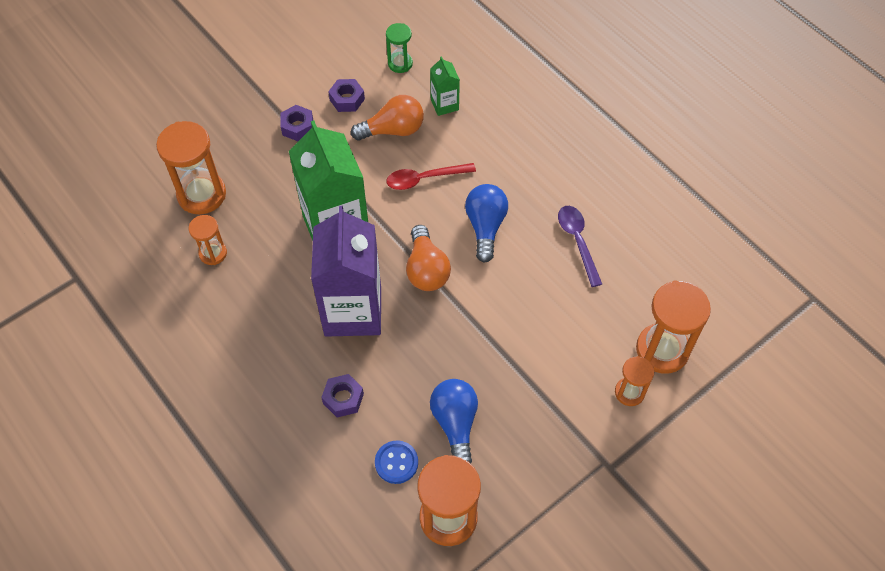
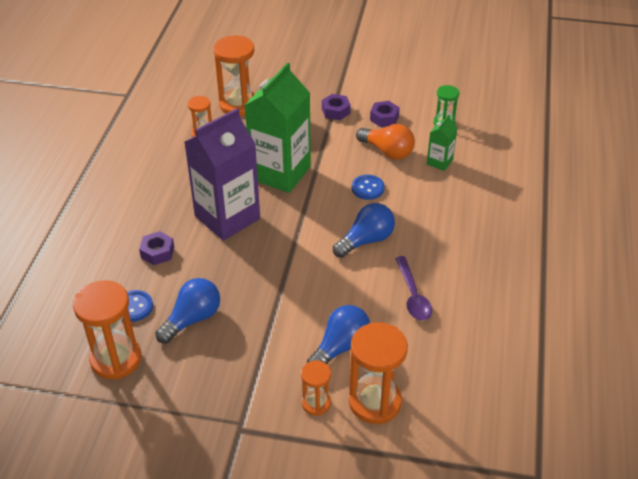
camera: 50 degrees right, 15 degrees down
red spoon [387,163,476,190] -> blue button [352,175,384,200]
orange light bulb [406,225,451,291] -> none
purple spoon [558,206,602,287] -> purple spoon turned 135 degrees clockwise [395,256,432,321]
none -> blue light bulb [307,305,370,364]

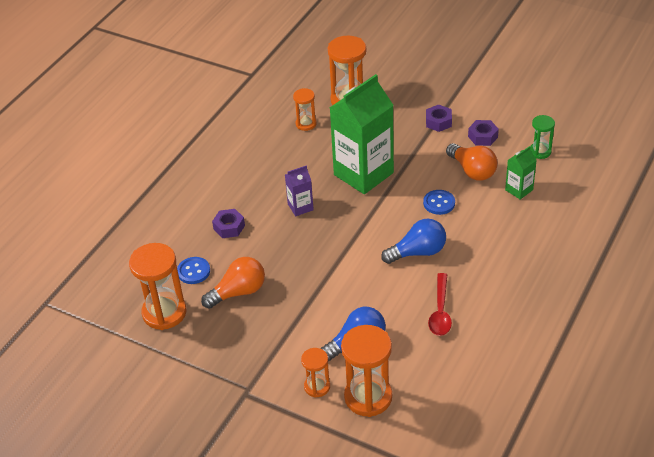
camera: 20 degrees right, 0 degrees up
blue light bulb [156,278,220,344] -> orange light bulb [201,257,265,309]
purple carton [184,108,260,241] -> purple carton [285,165,314,216], size x0.45
purple spoon [395,256,432,321] -> red spoon [428,273,452,336]

